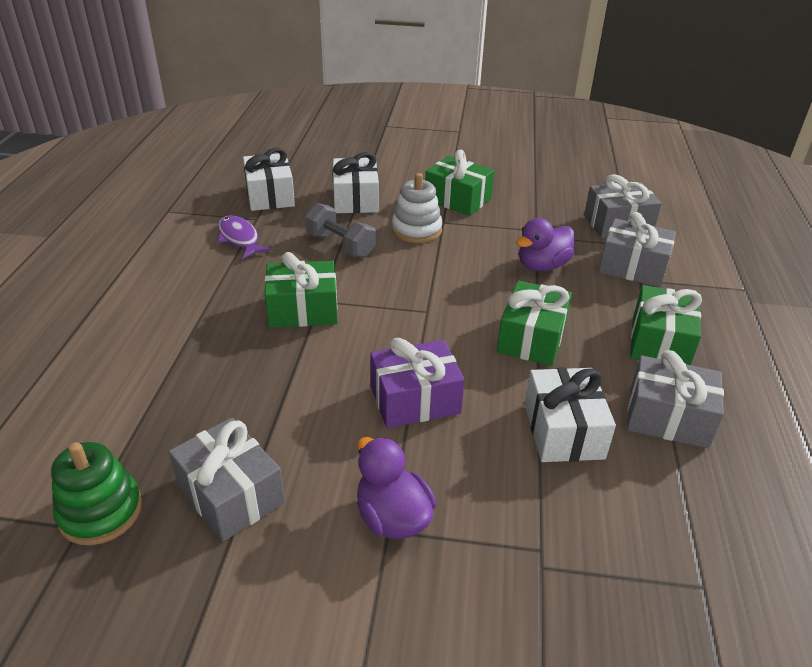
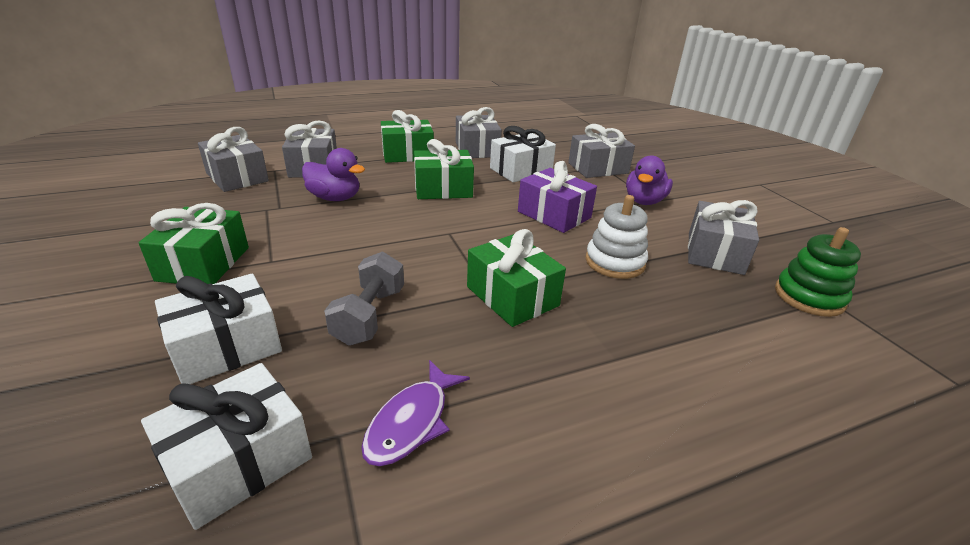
camera: 120 degrees left, 5 degrees down
white stacking toy [392,173,443,243] -> white stacking toy moved to [586,195,648,279]
none -> grey gift [568,124,635,178]

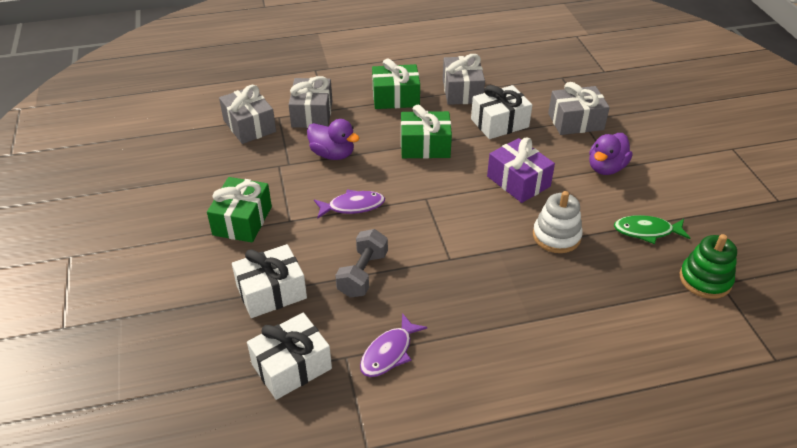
camera: 10 degrees right, 10 degrees up
green gift [467,229,566,327] -> none
grey gift [688,200,759,275] -> green fish [614,215,690,244]
none -> purple fish [314,189,385,219]

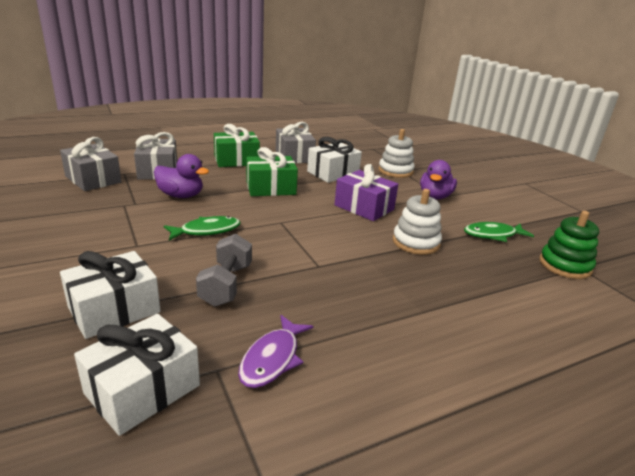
camera: 15 degrees left, 15 degrees down
green gift [207,177,272,242] -> none
purple fish [314,189,385,219] -> green fish [164,216,240,240]
grey gift [548,82,610,135] -> white stacking toy [379,129,415,178]

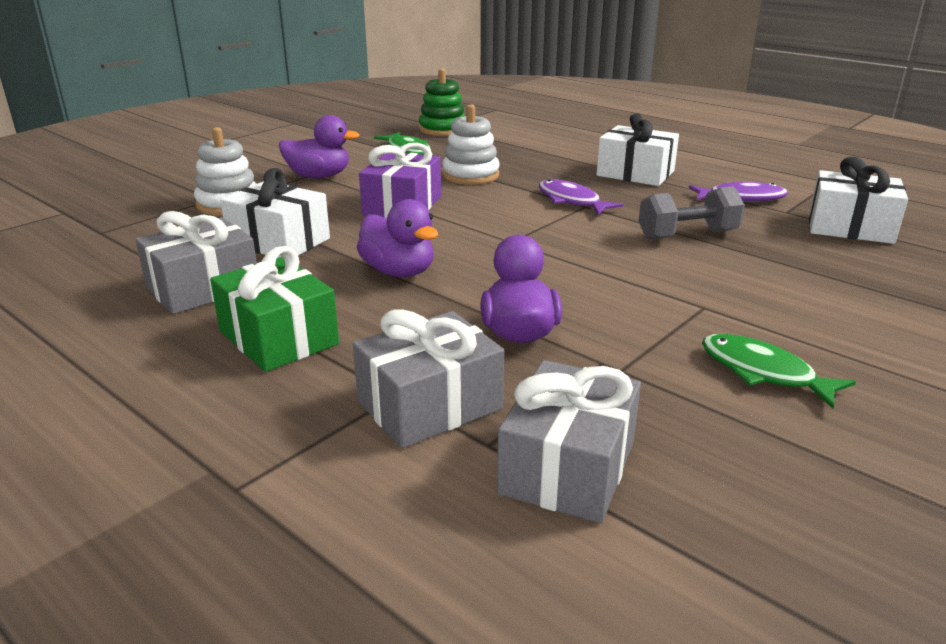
camera: 110 degrees left, 0 degrees up
white gift [60,251,161,339] -> white gift moved to [596,113,679,186]
green fish [164,216,240,240] -> green fish moved to [702,334,856,409]
green gift [246,147,298,196] -> purple duck [357,199,438,277]
none -> purple fish [539,179,623,215]

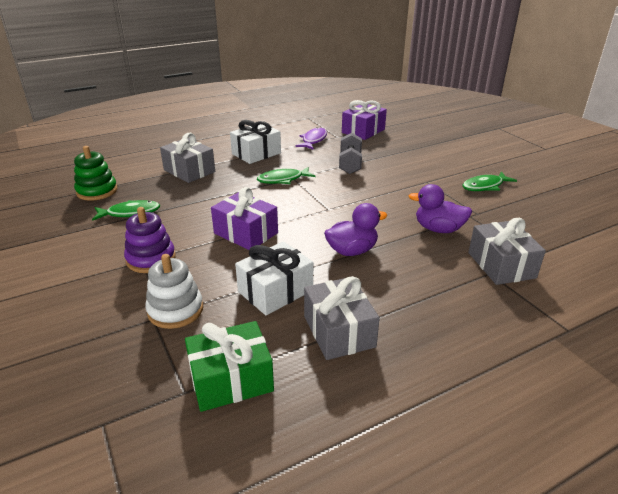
camera: 70 degrees left, 5 degrees up
green gift [210,246,339,372] -> green gift moved to [185,321,274,412]
purple duck [279,115,360,178] -> purple stacking toy [124,207,176,273]
white stacking toy [442,104,500,185] -> none
grey gift [497,360,641,523] -> grey gift moved to [160,132,215,183]
purple fish [539,179,623,215] -> green fish [257,167,316,184]
white gift [809,157,908,244] -> purple gift [342,100,387,140]

